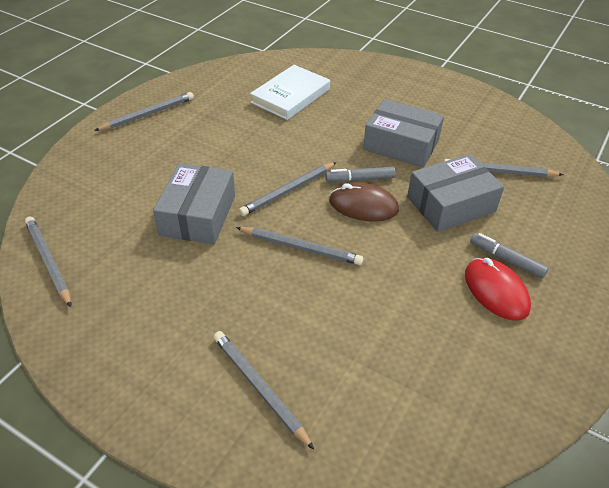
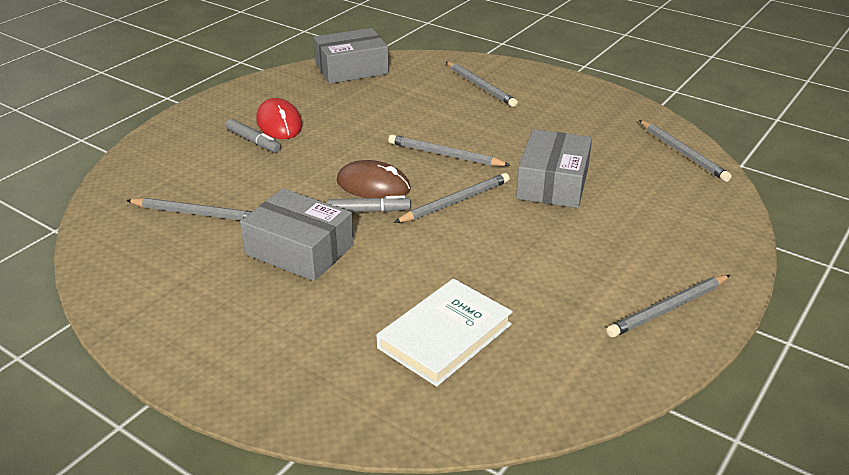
camera: 175 degrees left, 10 degrees down
grey box [407,154,504,232] -> grey box moved to [314,28,389,84]

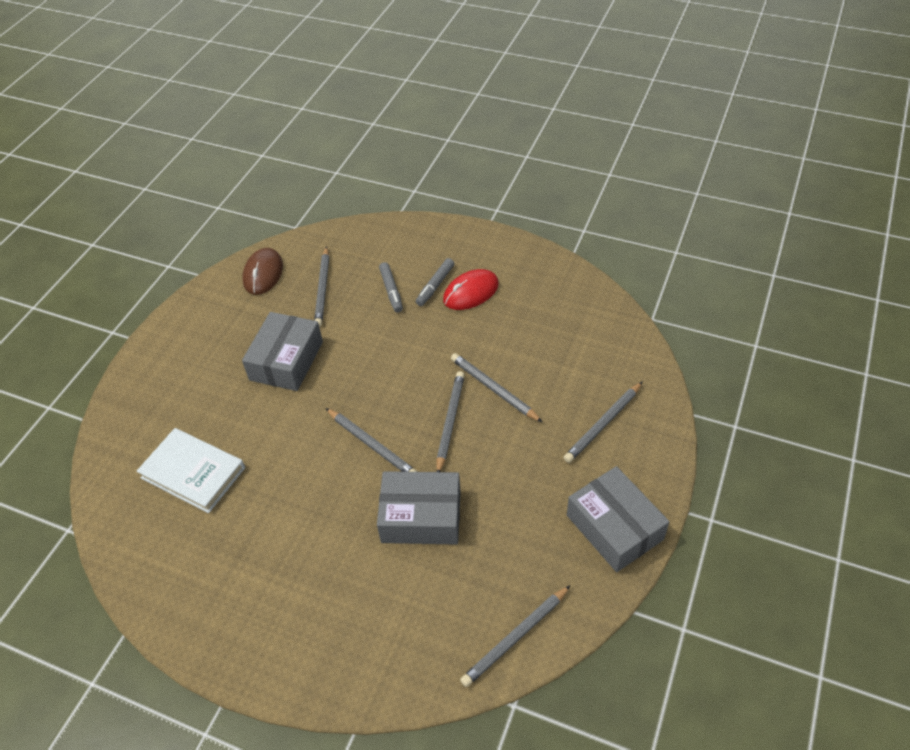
camera: 80 degrees right, 15 degrees up
grey box [314,28,389,84] -> grey box moved to [567,466,669,572]
grey marker [327,196,411,212] -> grey marker moved to [379,262,403,313]
brown mouse [337,160,411,199] -> brown mouse moved to [242,248,283,295]
grey pencil [606,275,730,337] -> grey pencil moved to [451,353,542,422]

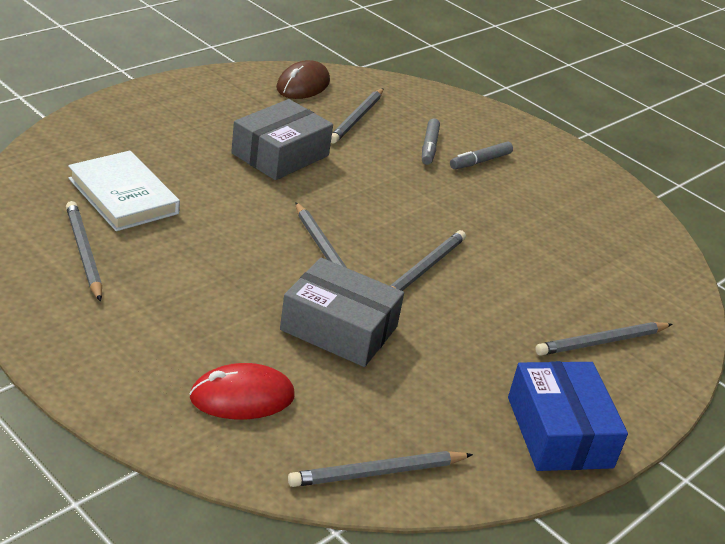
camera: 15 degrees right, 15 degrees down
red mouse [443,269,499,310] -> red mouse moved to [189,363,295,419]
grey pencil [451,353,542,422] -> grey pencil moved to [66,201,102,302]
grey box [567,466,669,572] -> blue box [508,361,628,471]

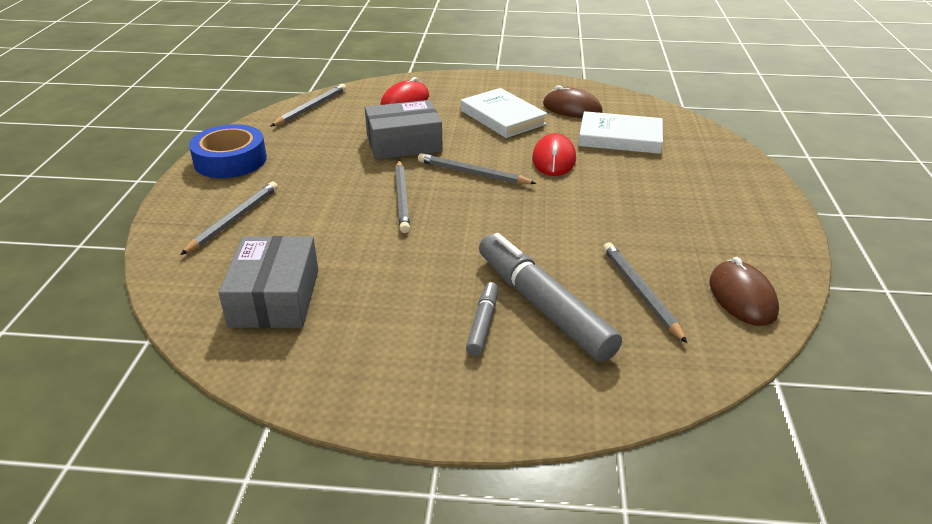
camera: 145 degrees right, 0 degrees up
grey pencil [66,201,102,302] -> brown mouse [543,85,603,118]
grey box [231,99,333,180] -> grey box moved to [218,236,318,328]
grey marker [422,119,440,165] -> grey marker [479,233,622,362], size x2.04
blue box [508,361,628,471] -> blue tape [189,124,267,178]
none -> white book [461,88,548,138]
none -> red mouse [532,133,576,176]

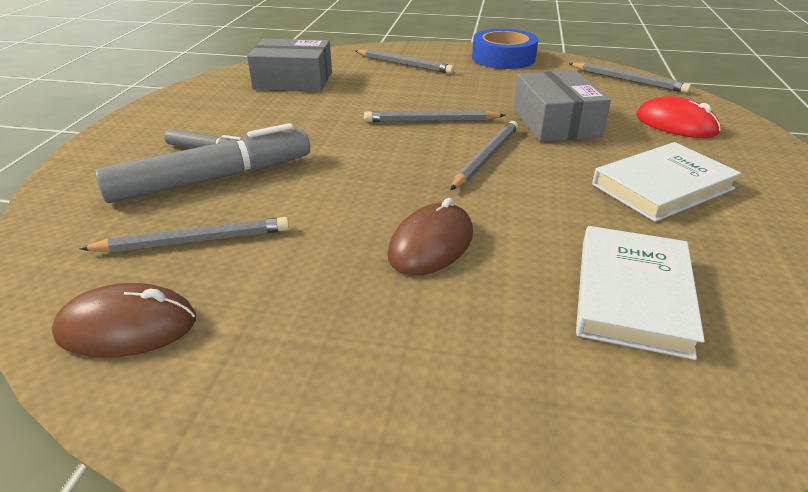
camera: 95 degrees right, 0 degrees up
red mouse [532,133,576,176] -> none
brown mouse [543,85,603,118] -> brown mouse moved to [387,198,473,275]

